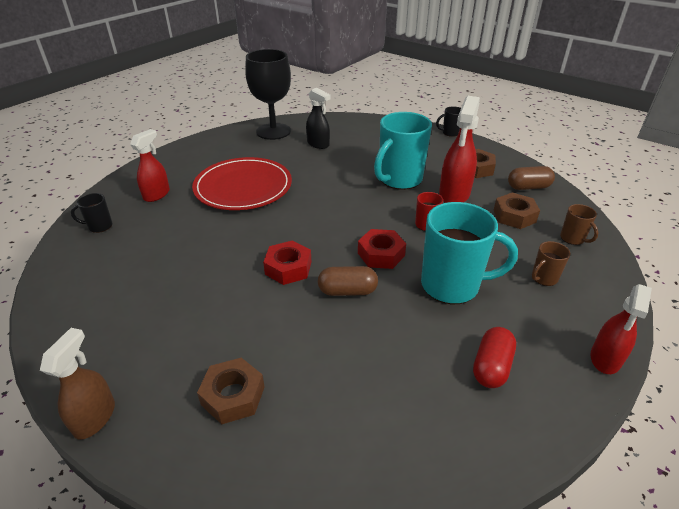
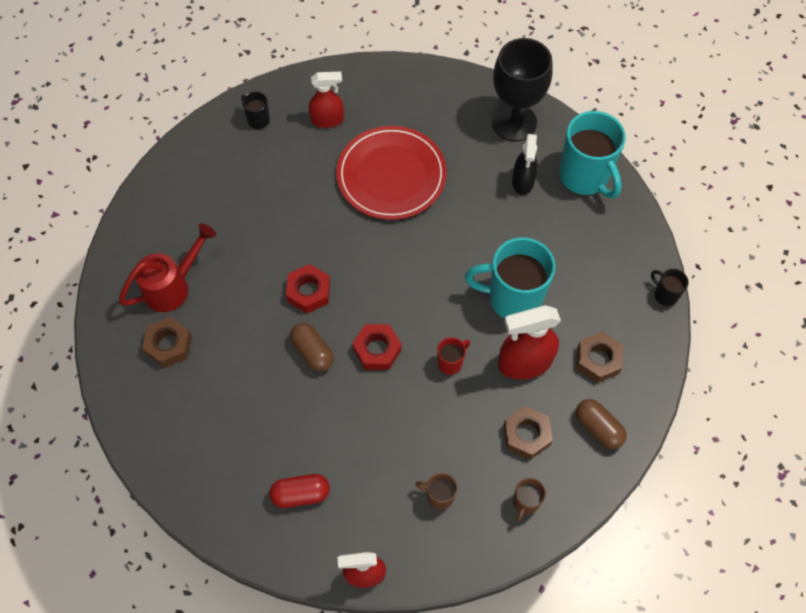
camera: 55 degrees right, 25 degrees up
brown spray bottle [40,328,115,440] -> none
turquoise mug [421,202,518,304] -> turquoise mug moved to [559,111,626,198]
none -> red watering can [119,223,216,312]

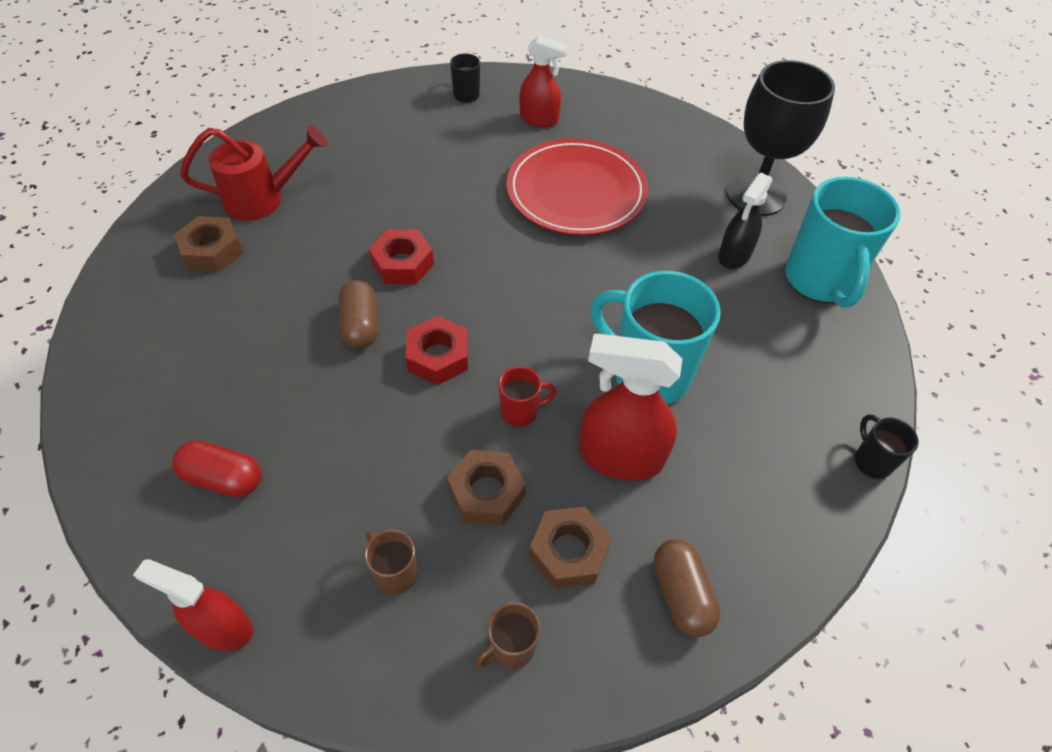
camera: 25 degrees right, 10 degrees down
brown nut [576,332,623,383] -> brown nut moved to [447,450,526,525]

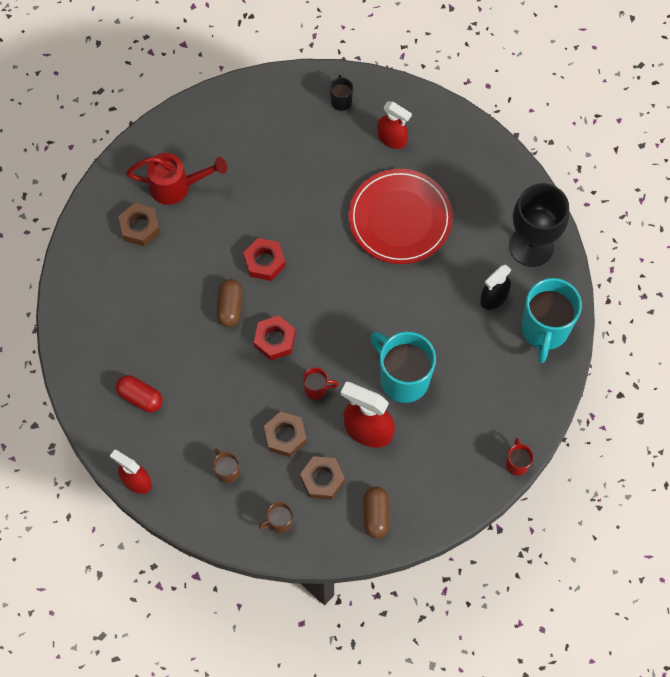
camera: 15 degrees right, 15 degrees up
black mug [855,415,919,479] -> red mug [506,438,534,476]

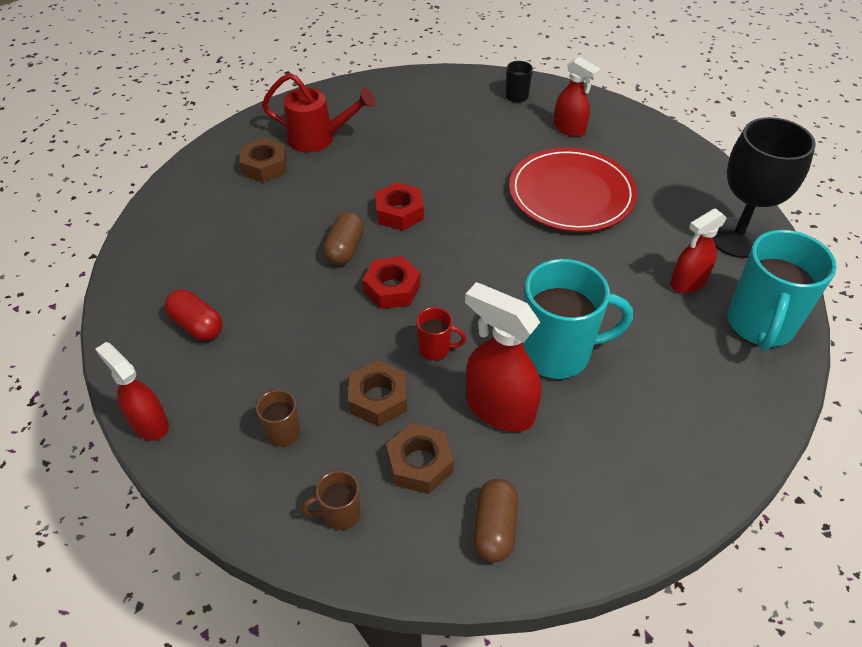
camera: 10 degrees right, 20 degrees down
turquoise mug [370,332,436,403] -> turquoise mug turned 120 degrees clockwise [523,259,633,380]
black spray bottle [480,265,511,310] -> red spray bottle [670,208,727,293]
red mug [506,438,534,476] -> none

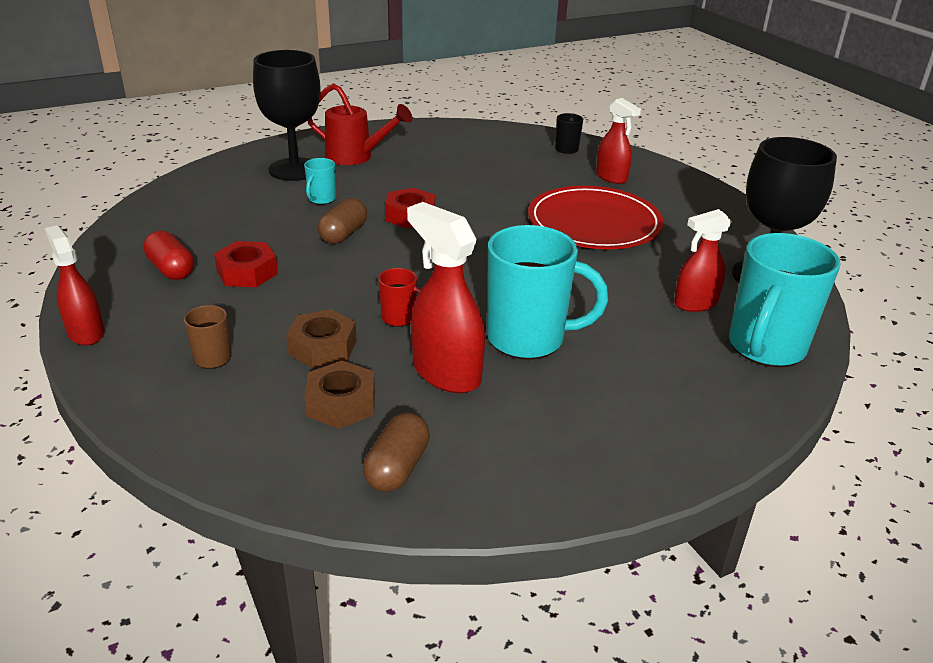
camera: 10 degrees right, 15 degrees down
brown nut [239,138,287,183] -> black goblet [253,50,321,181]
brown mug [302,471,360,530] -> none
red nut [362,256,421,309] -> red nut moved to [214,241,278,287]
none -> turquoise mug [304,158,336,205]

